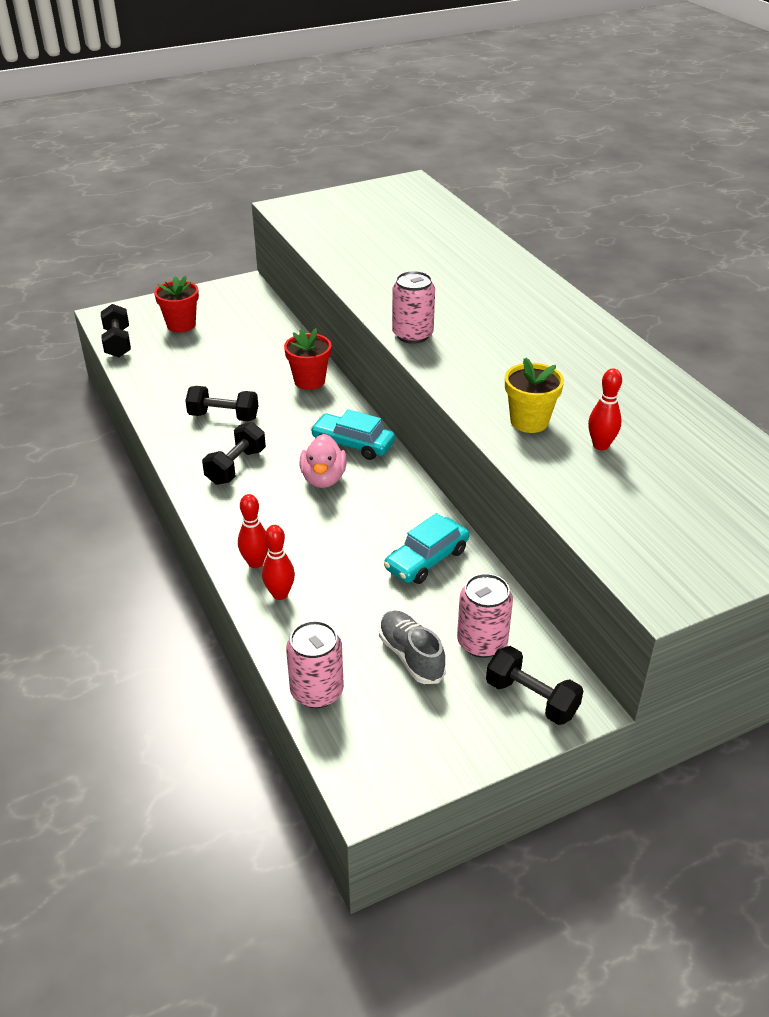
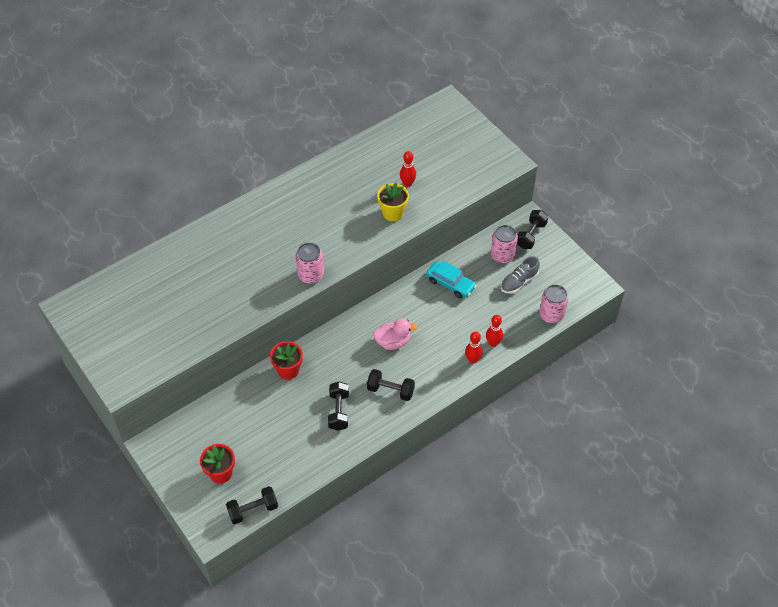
camera: 100 degrees left, 15 degrees up
turquoise car [310,409,395,460] -> none

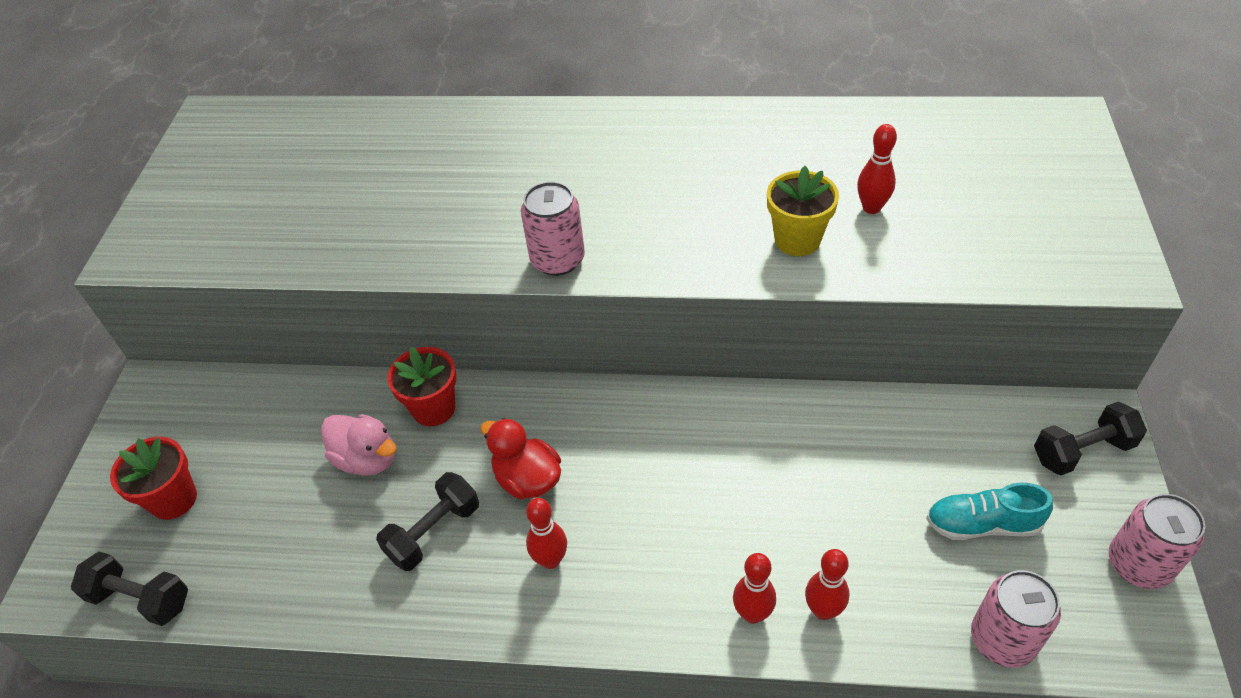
camera: 45 degrees right, 5 degrees down
black dumbbell [367,369,415,401] -> red bowling pin [526,498,567,569]
pink duck [373,318,417,350] -> pink duck moved to [321,414,397,476]
turquoise car [426,261,477,298] -> none
pink can [491,225,518,264] -> pink can moved to [1109,494,1205,589]
grey shoe [501,256,540,294] -> turquoise shoe [926,482,1053,540]
none -> red duck [480,418,561,499]

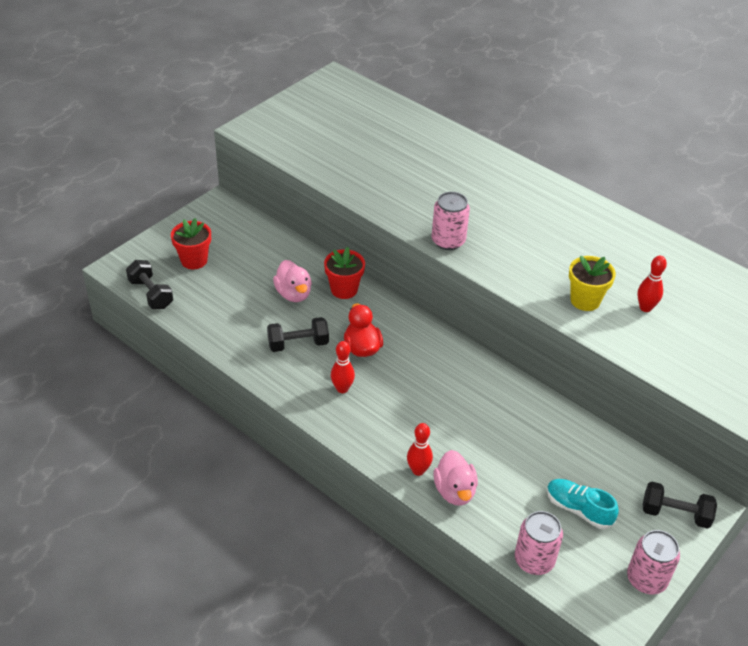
camera: 30 degrees right, 5 degrees down
red bowling pin [805,549,849,620] -> pink duck [433,450,478,506]

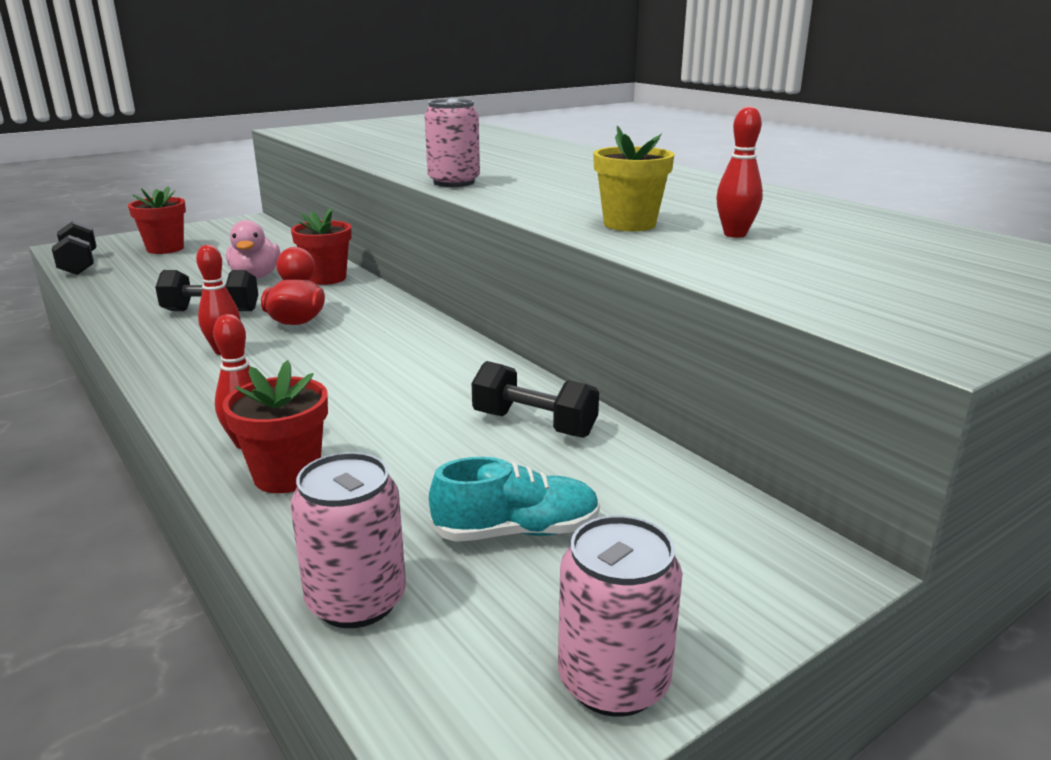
camera: 15 degrees right, 20 degrees down
pink duck [433,450,478,506] -> red flower pot [222,360,328,493]
turquoise shoe [547,479,619,529] -> turquoise shoe turned 120 degrees clockwise [429,457,600,542]
black dumbbell [643,481,717,529] -> black dumbbell moved to [472,361,599,438]

